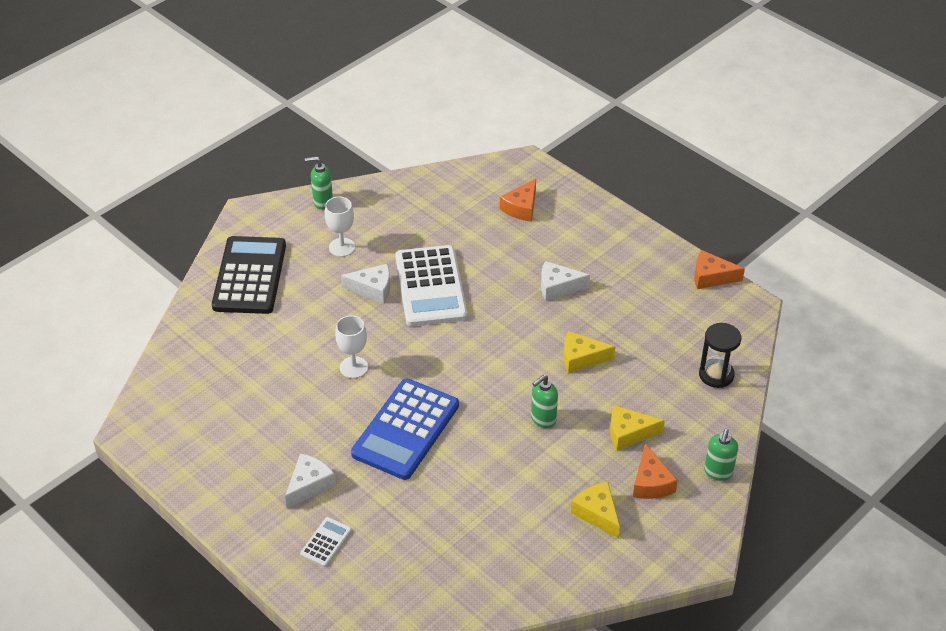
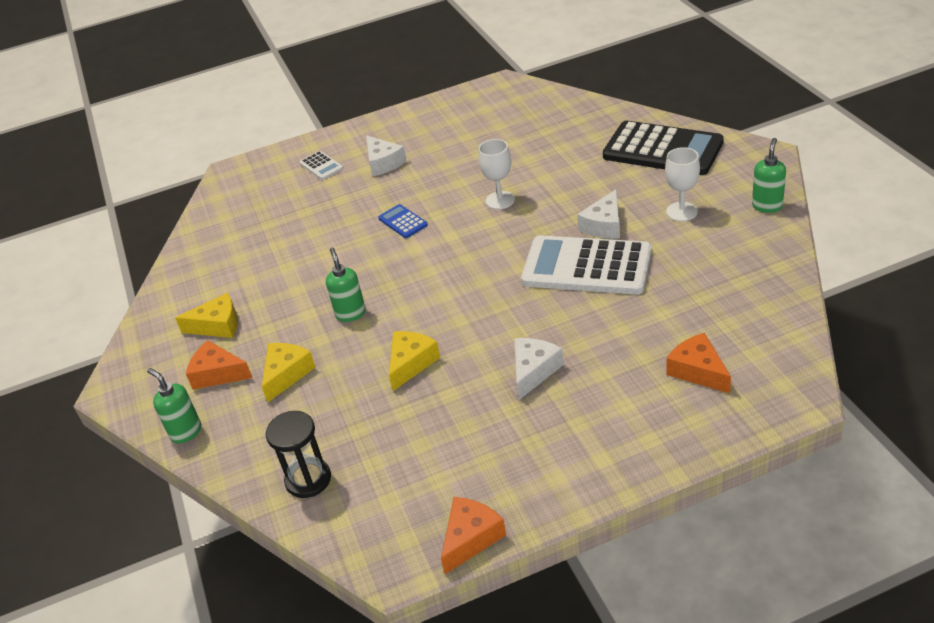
camera: 120 degrees right, 5 degrees down
blue calculator [351,379,459,480] -> blue calculator [378,204,428,238], size x0.44

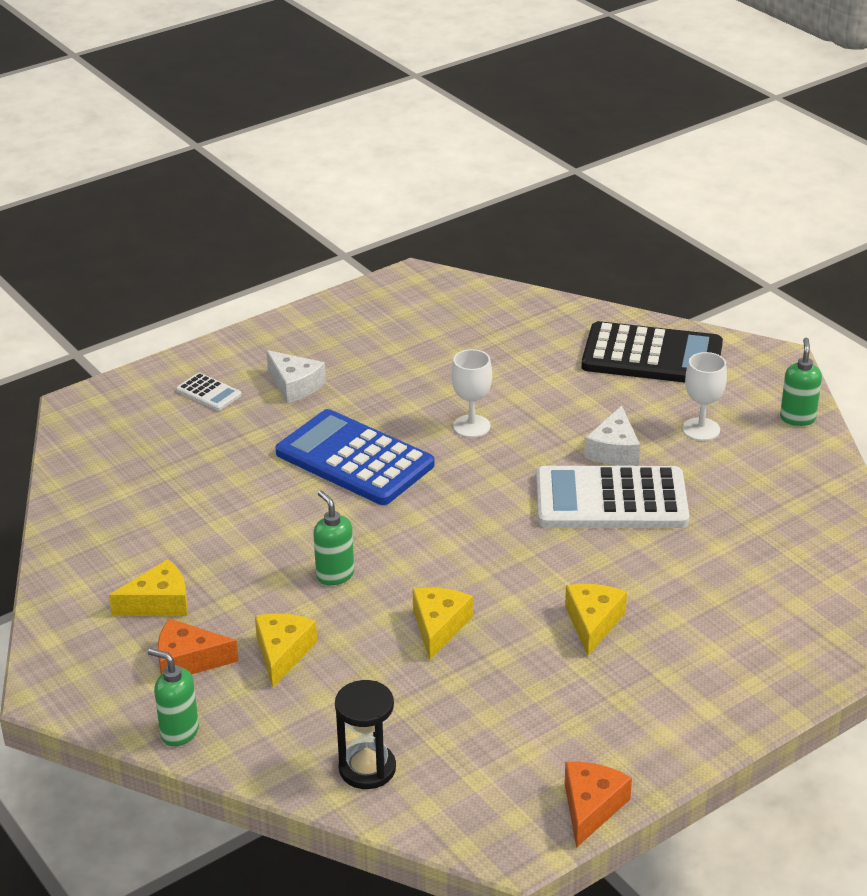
camera: 20 degrees left, 5 degrees down
blue calculator [378,204,428,238] -> blue calculator [276,409,434,505], size x2.28
white cheese [514,338,564,400] -> yellow cheese [565,584,627,656]
orange cheese [666,333,731,393] -> none

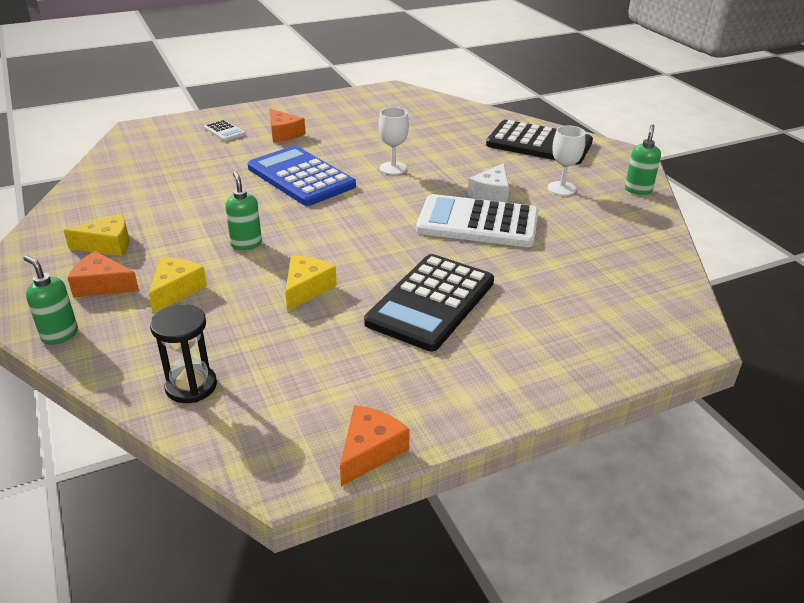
camera: 10 degrees right, 0 degrees up
white cheese [266,350,326,403] -> orange cheese [269,109,306,142]
yellow cheese [565,584,627,656] -> black calculator [364,254,494,351]

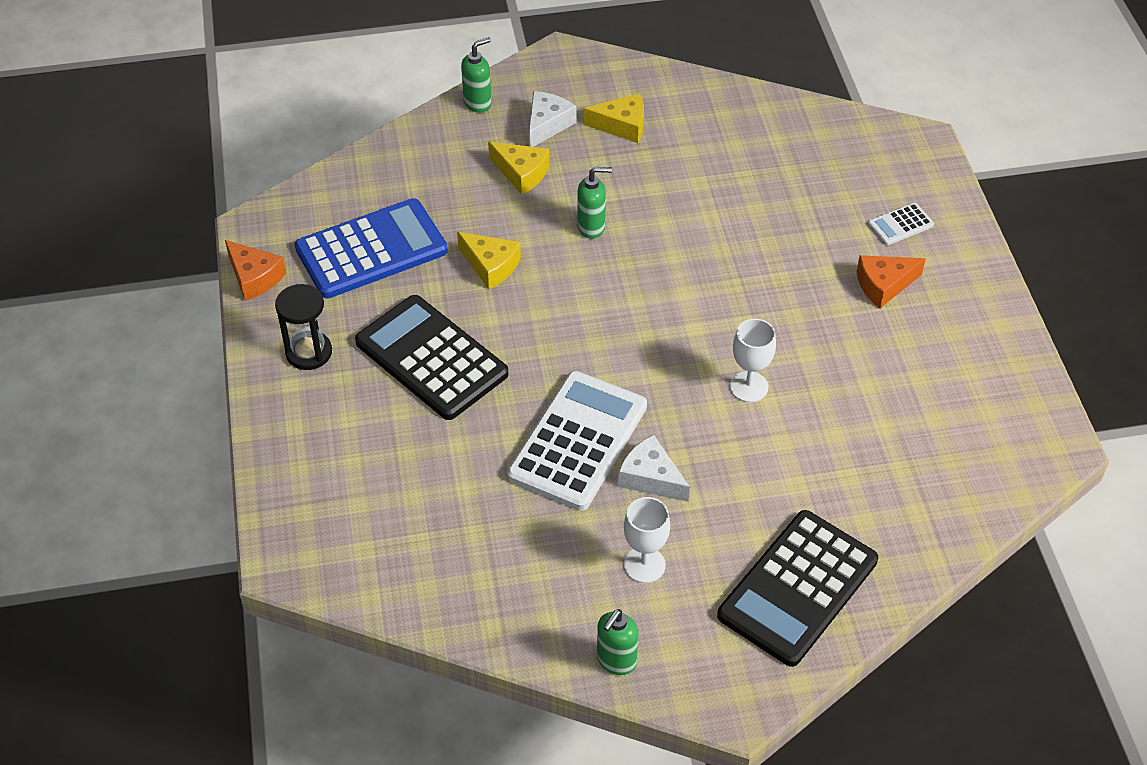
camera: 105 degrees right, 15 degrees up
yellow cheese [63,214,129,256] -> yellow cheese turned 90 degrees counterclockwise [583,93,644,143]
orange cheese [67,251,139,298] -> white cheese [529,91,576,147]
black hourglass [150,304,217,403] -> black hourglass moved to [275,284,332,370]
blue calculator [248,146,356,206] -> blue calculator moved to [295,198,448,298]
green soap dispenser [625,124,661,195] -> green soap dispenser turned 90 degrees clockwise [597,609,639,675]

